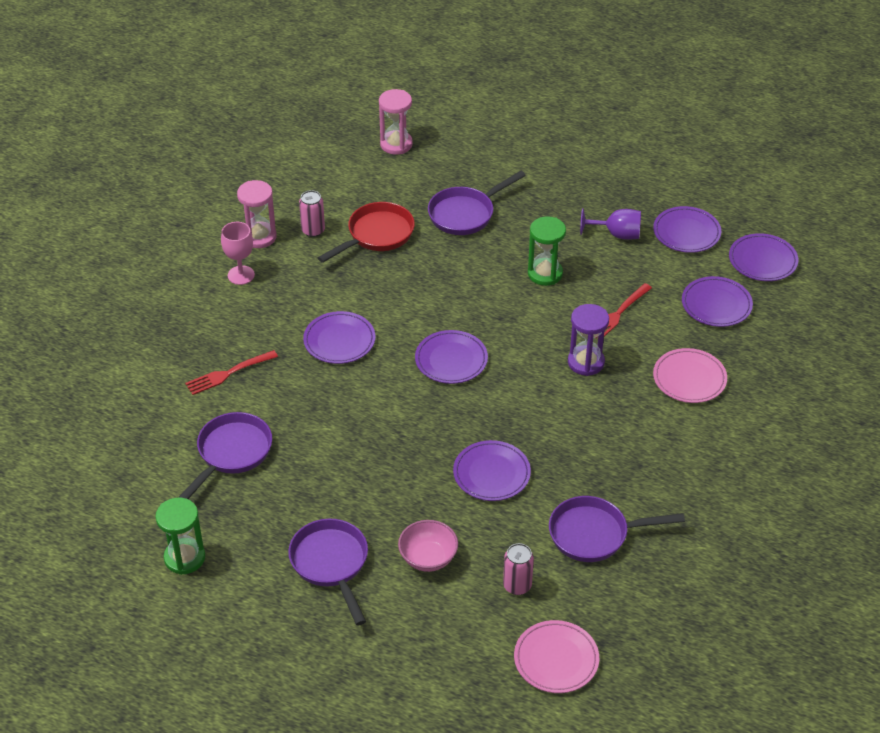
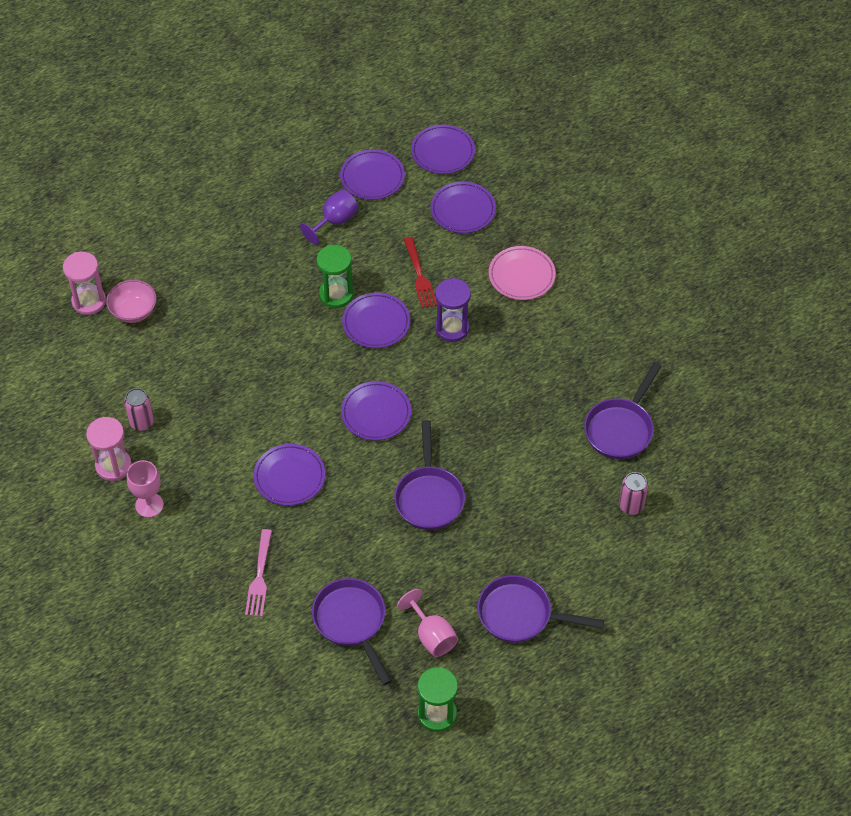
camera: 55 degrees left, 10 degrees up
red fork [185,350,278,395] -> pink fork [245,529,272,617]
red pan [318,202,415,263] -> none
pink bowl [398,520,458,572] -> pink bowl moved to [106,280,157,323]
purple pan [428,171,526,235] -> purple pan moved to [394,420,465,530]
purple plate [453,440,531,501] -> purple plate moved to [342,292,410,348]
pink plate [514,620,599,693] -> none
none -> pink goblet [397,589,458,657]

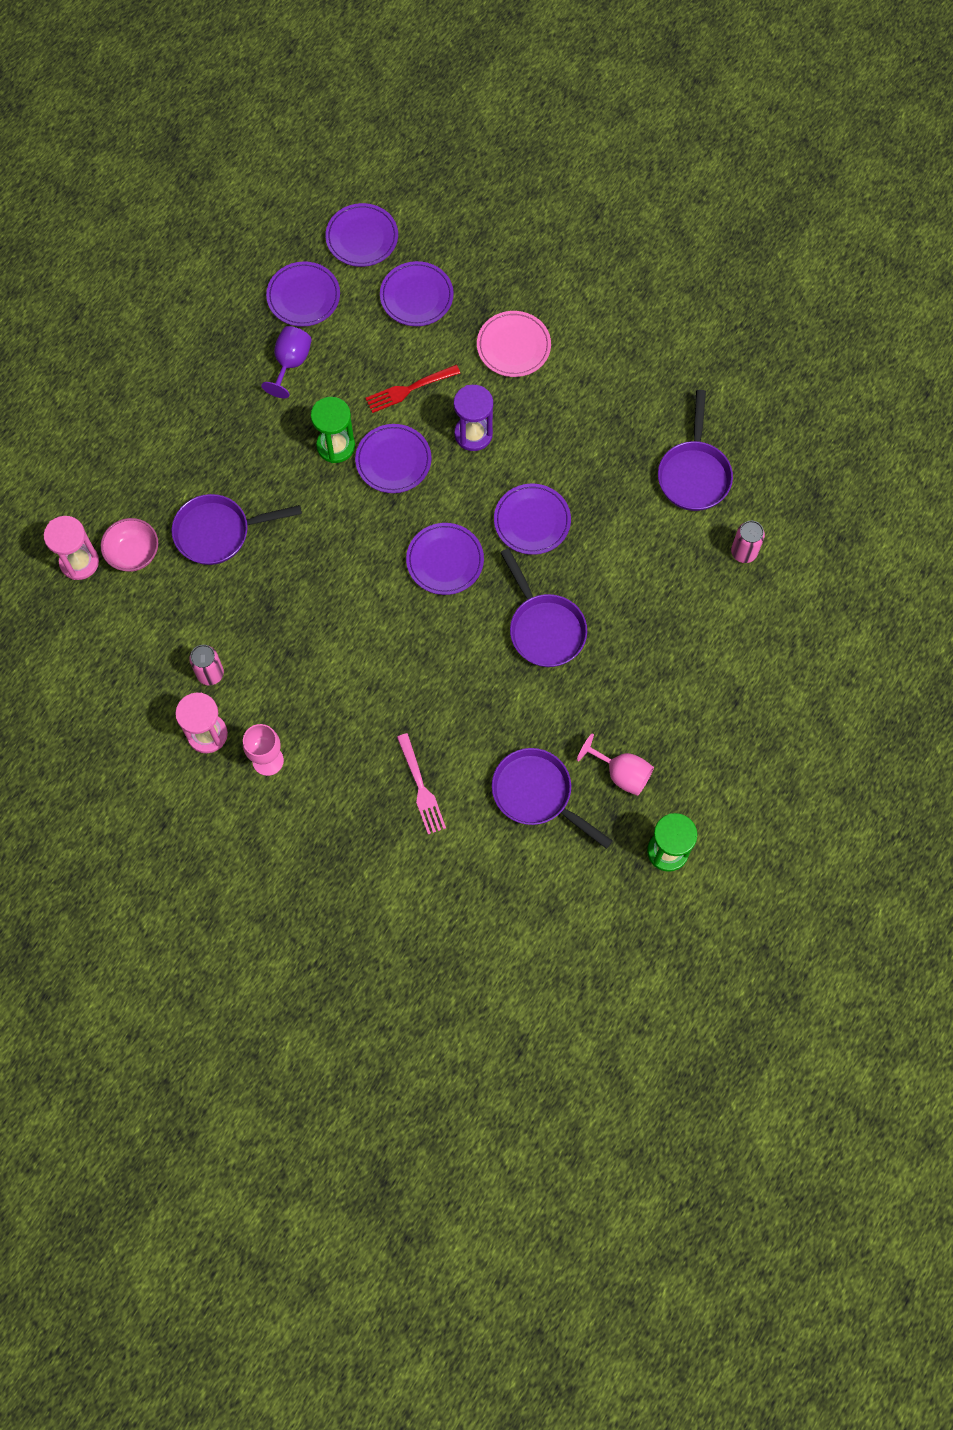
camera: 25 degrees left, 15 degrees up
purple plate [253,444,325,506] -> purple plate moved to [494,484,571,555]
red fork [404,237,437,308] -> red fork turned 105 degrees clockwise [365,365,460,413]
purple pan [477,575,604,643] -> purple pan moved to [172,494,302,565]

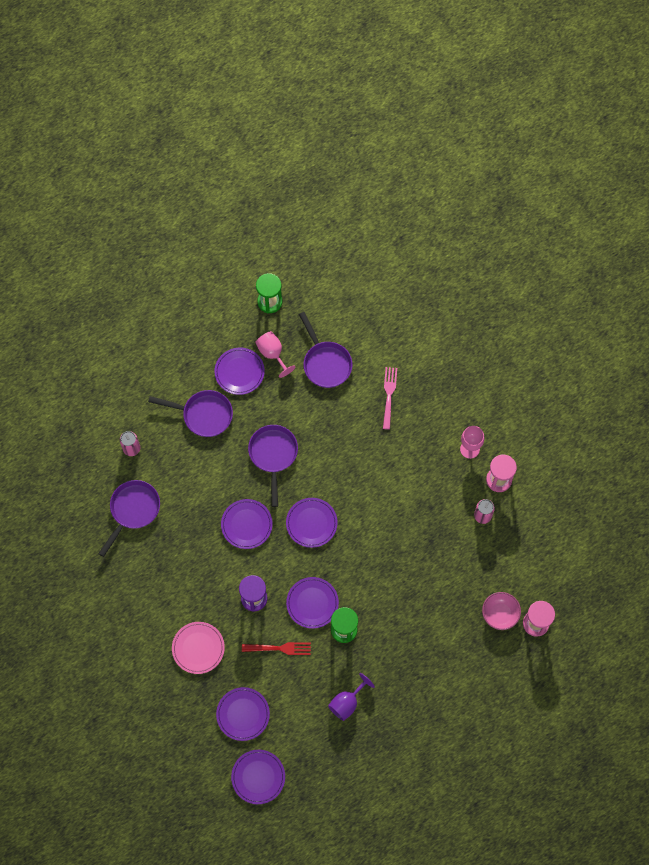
camera: 155 degrees left, 0 degrees up
purple pan [172,494,302,565] -> purple pan moved to [148,390,233,437]
purple plate [266,261,340,327] -> purple plate moved to [215,348,265,395]

